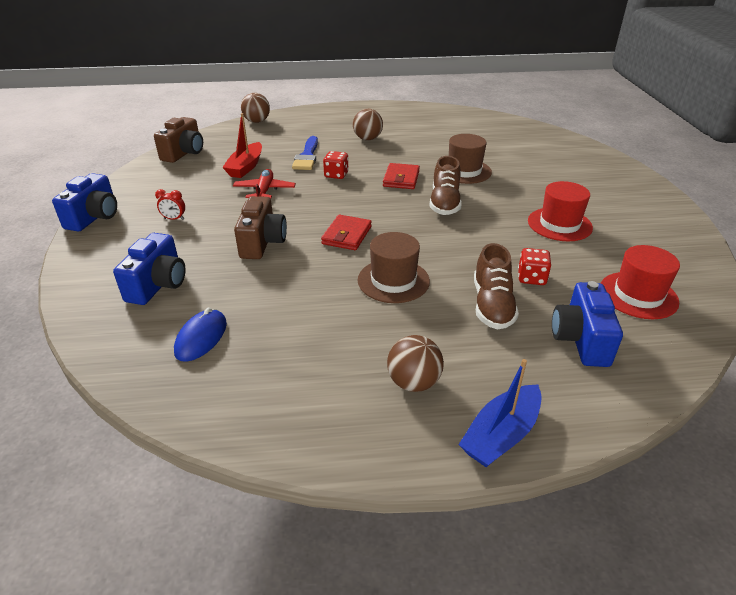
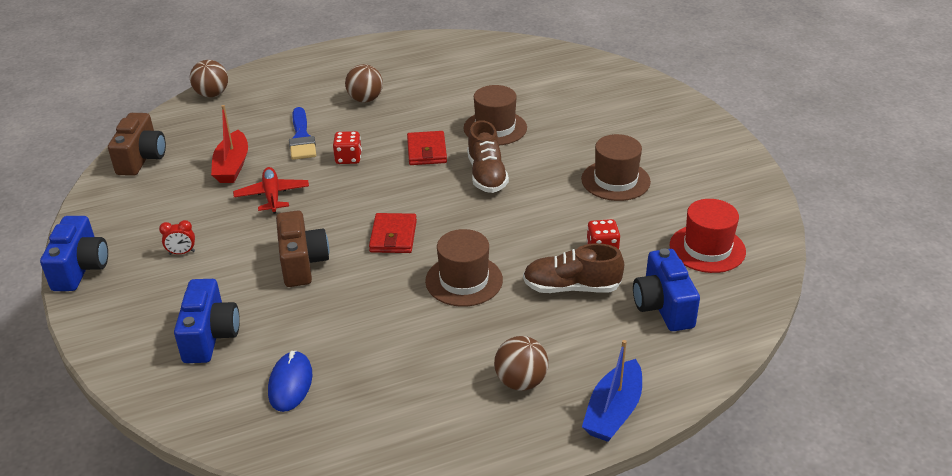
camera: 15 degrees left, 0 degrees up
brown shoe [474,243,519,330] -> brown shoe turned 105 degrees clockwise [523,243,624,293]
red hat [528,181,593,241] -> brown hat [581,134,651,201]

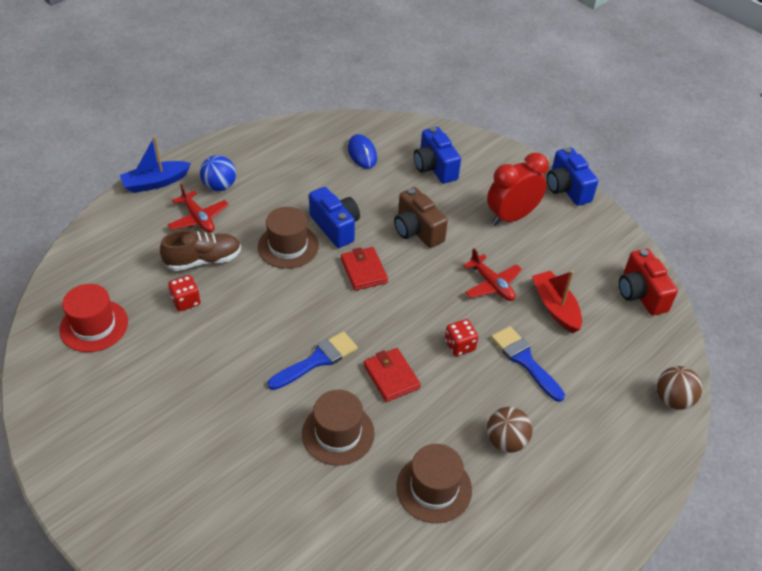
camera: 155 degrees right, 10 degrees up
brown camera [108,113,166,176] -> red camera [619,249,678,316]
red clock [159,220,195,255] -> red clock [487,153,549,226], size x2.42
brown shoe [467,120,509,193] -> blue brush [267,331,358,390]
brown ball [494,336,548,391] -> blue ball [200,155,236,191]
brown hat [581,134,651,201] -> brown hat moved to [396,444,472,523]
blue boat [582,340,642,442] -> blue boat turned 120 degrees counterclockwise [120,136,191,193]
blue camera [633,248,700,331] -> blue camera moved to [309,187,360,248]
none -> red plane [167,184,229,233]

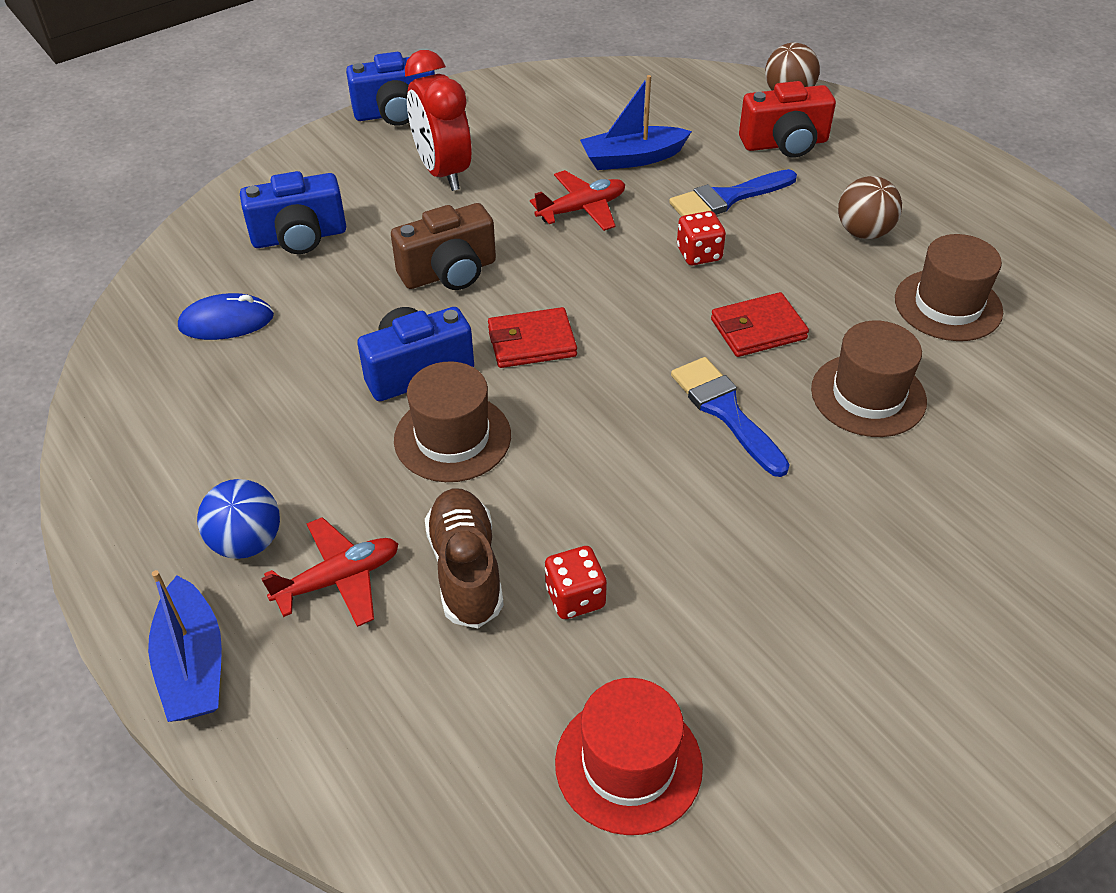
camera: 80 degrees left, 0 degrees up
red boat [532,271,582,333] -> blue boat [580,75,692,170]
red camera [619,249,678,316] -> red camera moved to [739,81,836,157]

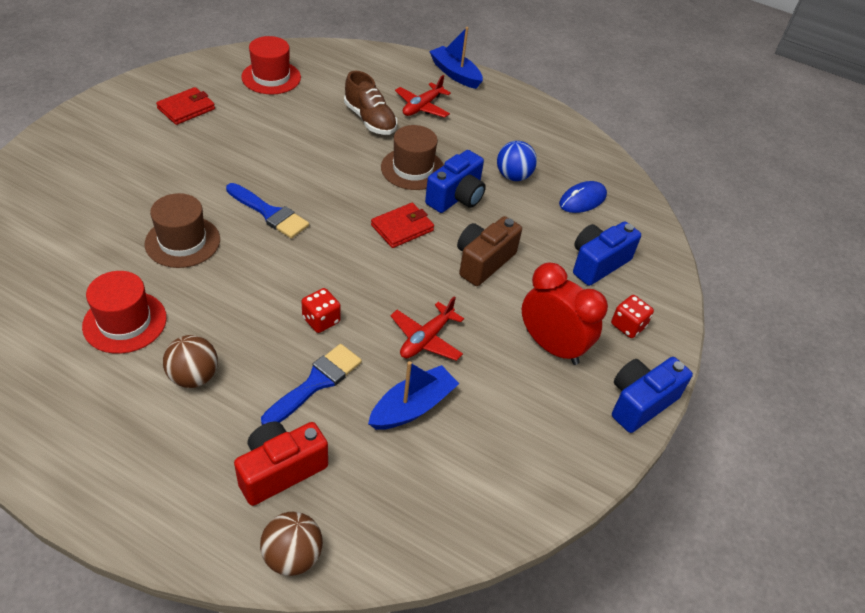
camera: 150 degrees right, 0 degrees up
blue ball [197,479,280,559] -> blue ball moved to [497,141,537,181]
red dice [545,546,607,619] -> red dice moved to [611,295,654,338]
red wallet [711,292,809,357] -> red wallet moved to [156,87,215,125]
brown hat [895,234,1003,341] -> red hat [82,271,167,354]

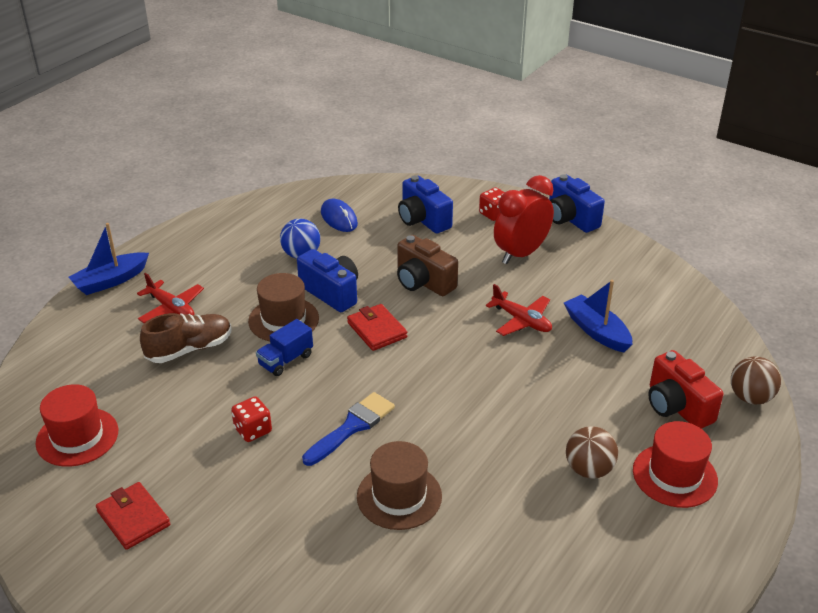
camera: 80 degrees left, 10 degrees down
red hat [82,271,167,354] -> red hat moved to [633,421,718,508]
blue brush [261,344,362,425] -> none
red dice [302,288,341,333] -> red dice moved to [231,396,272,442]
none -> blue truck [256,319,313,376]

